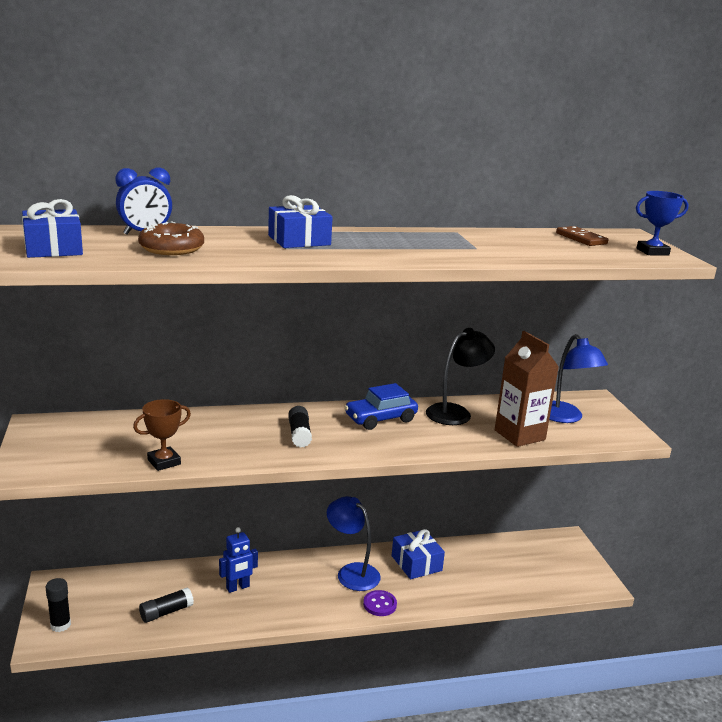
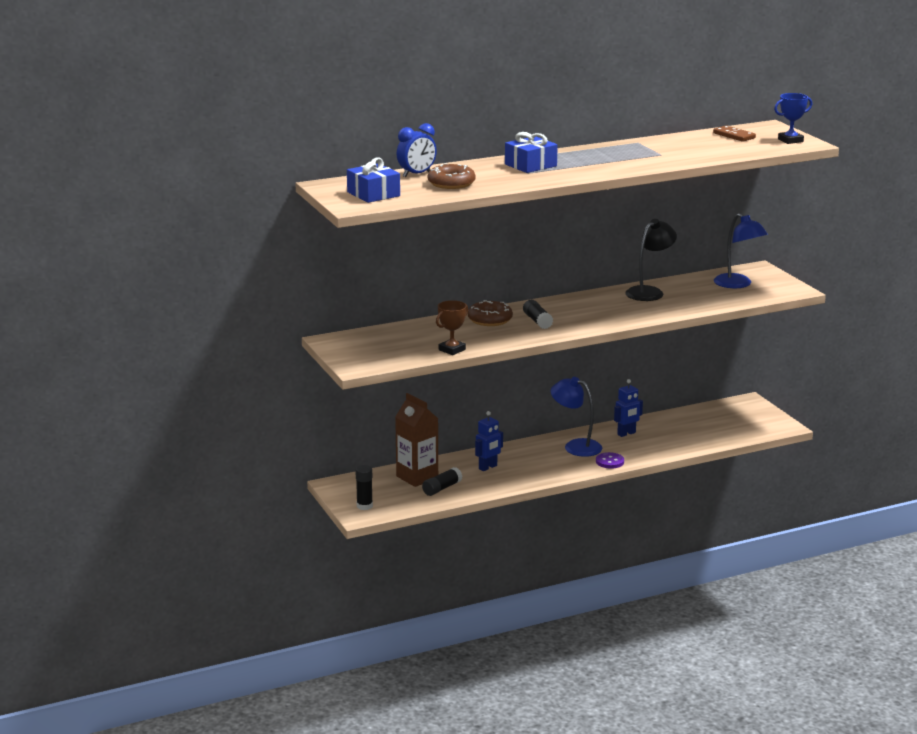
camera: 10 degrees left, 0 degrees up
blue car [345,383,418,430] -> none
blue gift [392,529,445,579] -> blue robot [614,379,643,437]
brown carton [495,331,559,447] -> brown carton moved to [395,393,438,487]
none -> brown donut [468,300,513,326]

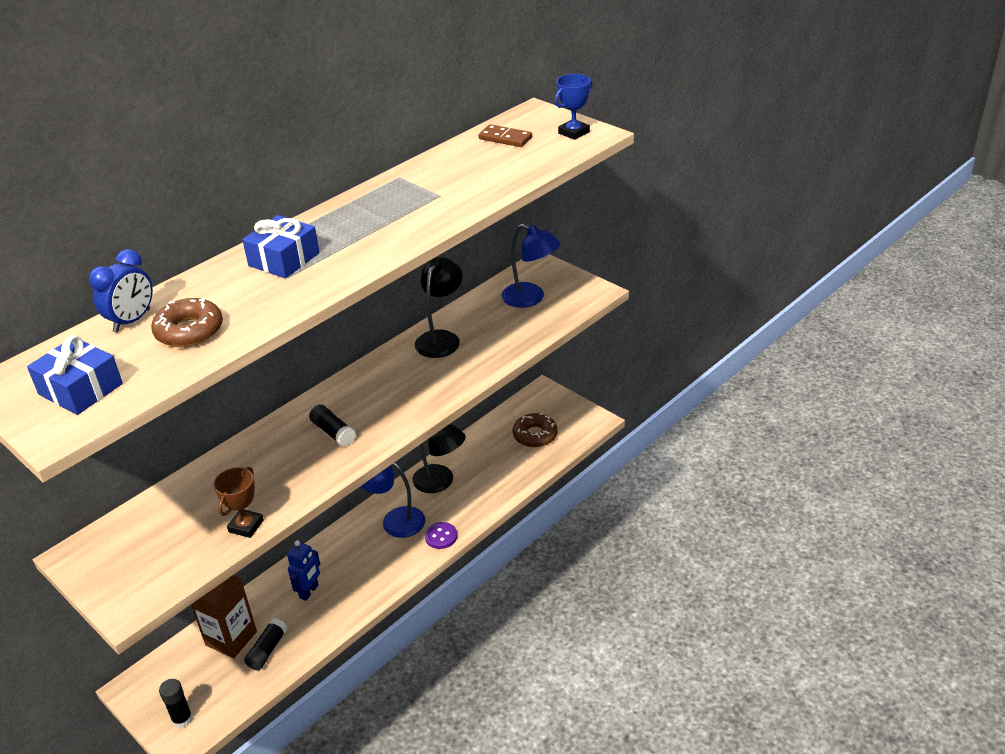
camera: 20 degrees left, 15 degrees up
brown donut [468,300,513,326] -> brown donut moved to [513,413,558,448]
blue robot [614,379,643,437] -> black lamp [412,424,466,493]

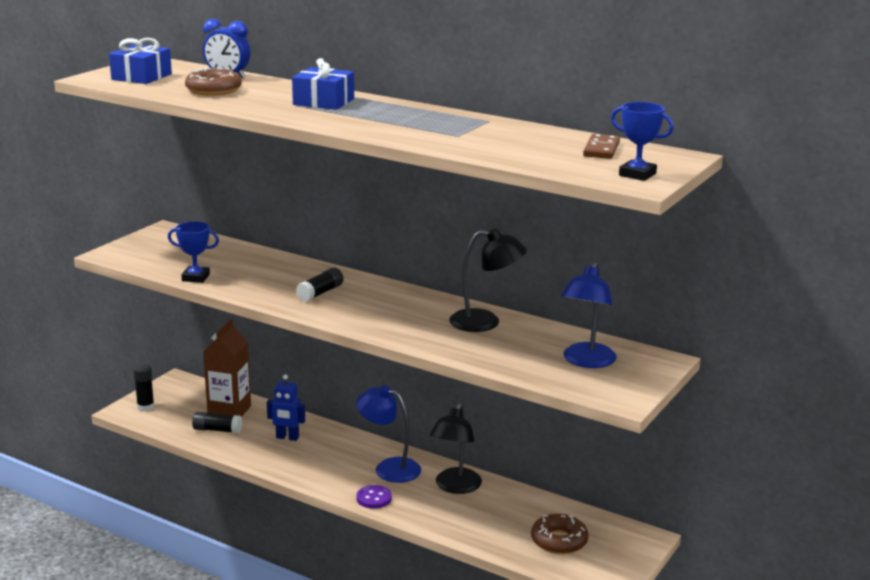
camera: 75 degrees right, 15 degrees down
brown trophy [213,467,264,538] -> blue trophy [168,221,219,283]
blue lamp [360,462,425,538] -> blue lamp turned 60 degrees counterclockwise [356,385,421,483]

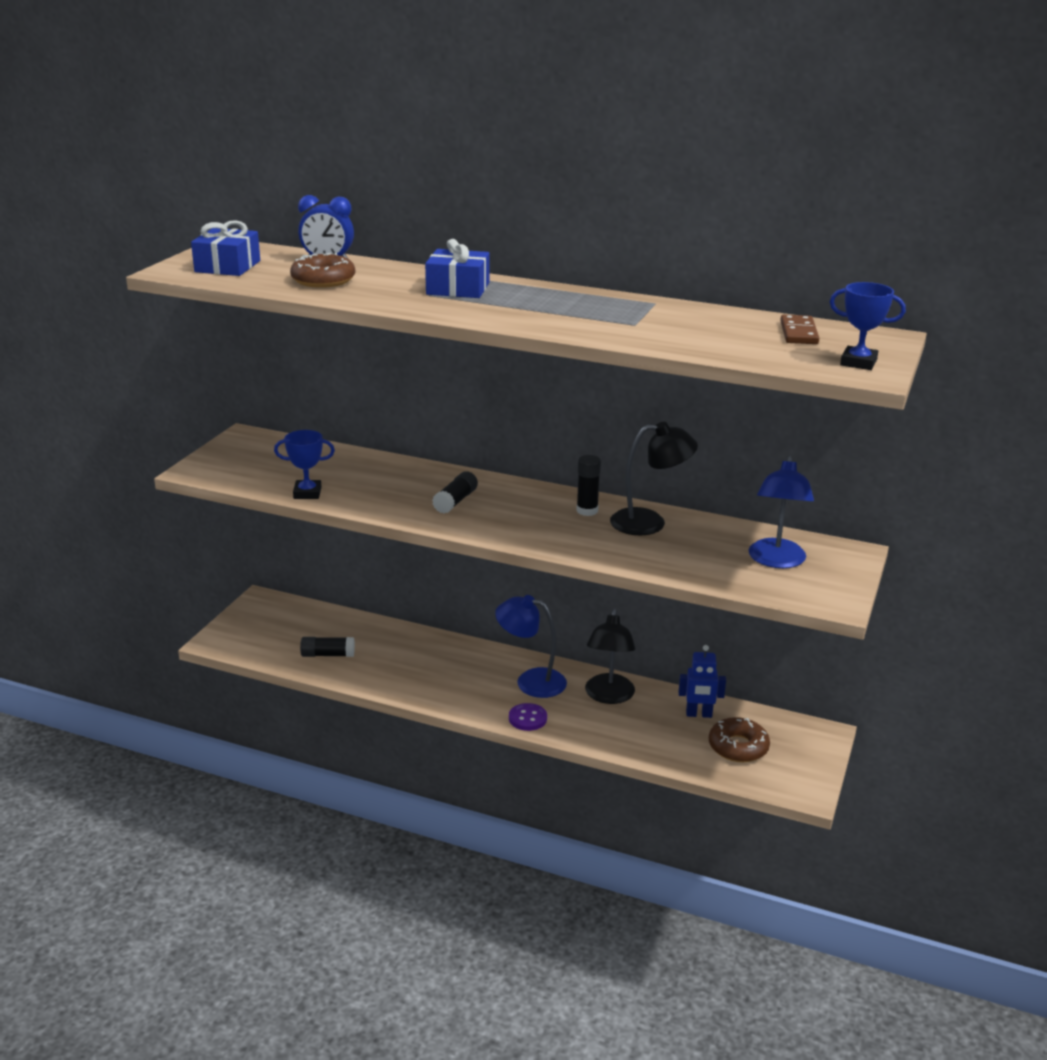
camera: 10 degrees left, 5 degrees up
black glue stick [133,364,154,411] -> black glue stick moved to [576,455,601,516]
brown carton [203,319,251,416] -> none
blue robot [267,374,305,441] -> blue robot moved to [679,645,726,718]

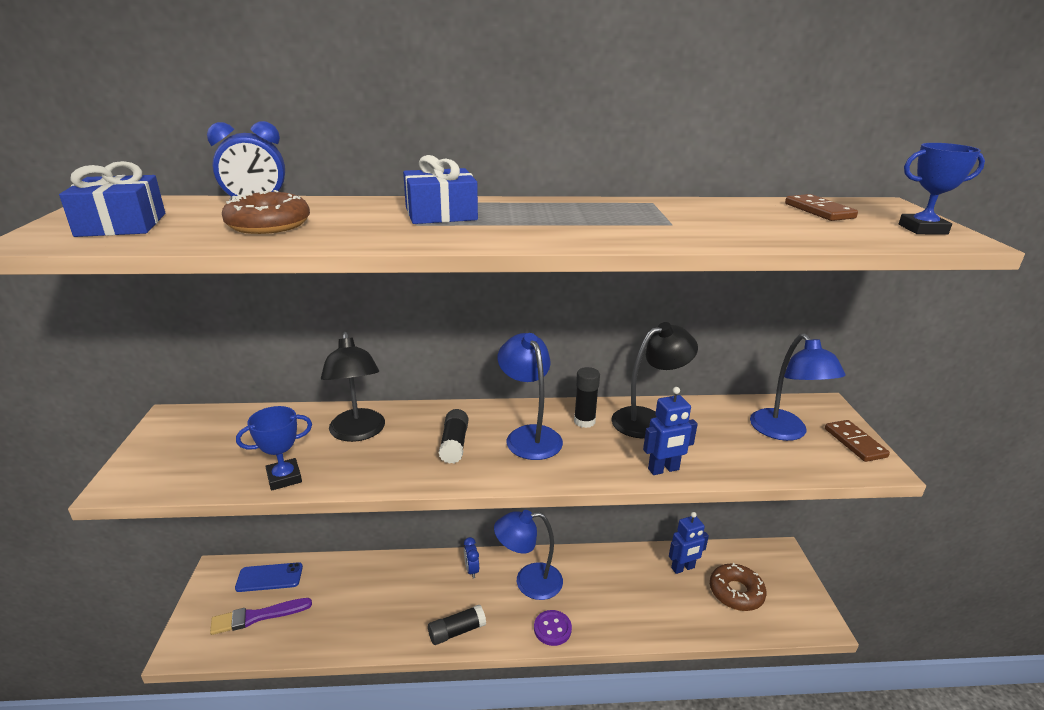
camera: 25 degrees left, 0 degrees up
black glue stick [300,637,355,657] -> black glue stick moved to [428,605,486,645]
black lamp [585,609,636,704] -> black lamp moved to [321,332,385,442]
none -> purple brush [210,598,312,635]
none -> blue phone [235,562,303,592]
none -> blue clock [464,537,479,579]
none -> blue lamp [498,333,563,460]
none -> blue robot [643,387,698,475]
none -> brown domino [825,420,890,462]

